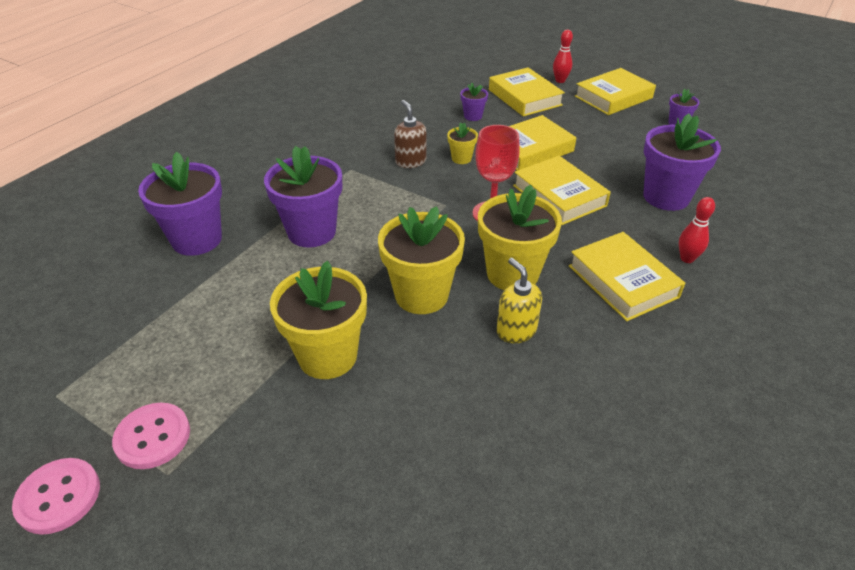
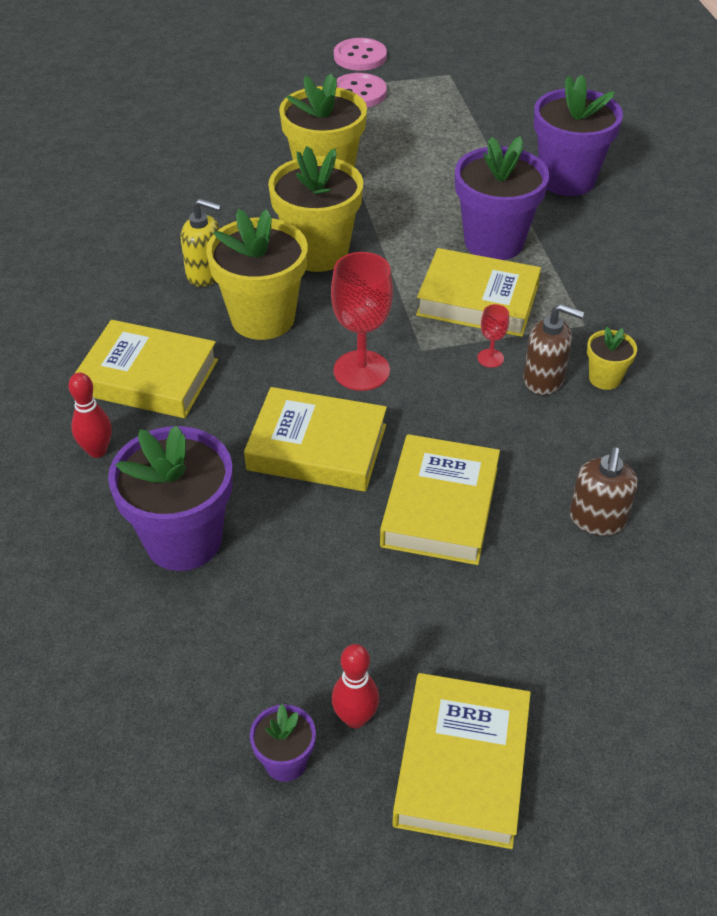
camera: 135 degrees right, 5 degrees up
yellow flower pot [447,122,478,164] -> yellow flower pot moved to [587,327,637,390]
purple flower pot [460,83,488,121] -> brown soap dispenser [570,447,638,535]
yellow book [489,67,565,116] -> yellow book moved to [416,248,541,337]
red bowling pin [553,30,573,83] -> red bowling pin moved to [332,644,379,728]
none -> red goblet [477,304,509,368]

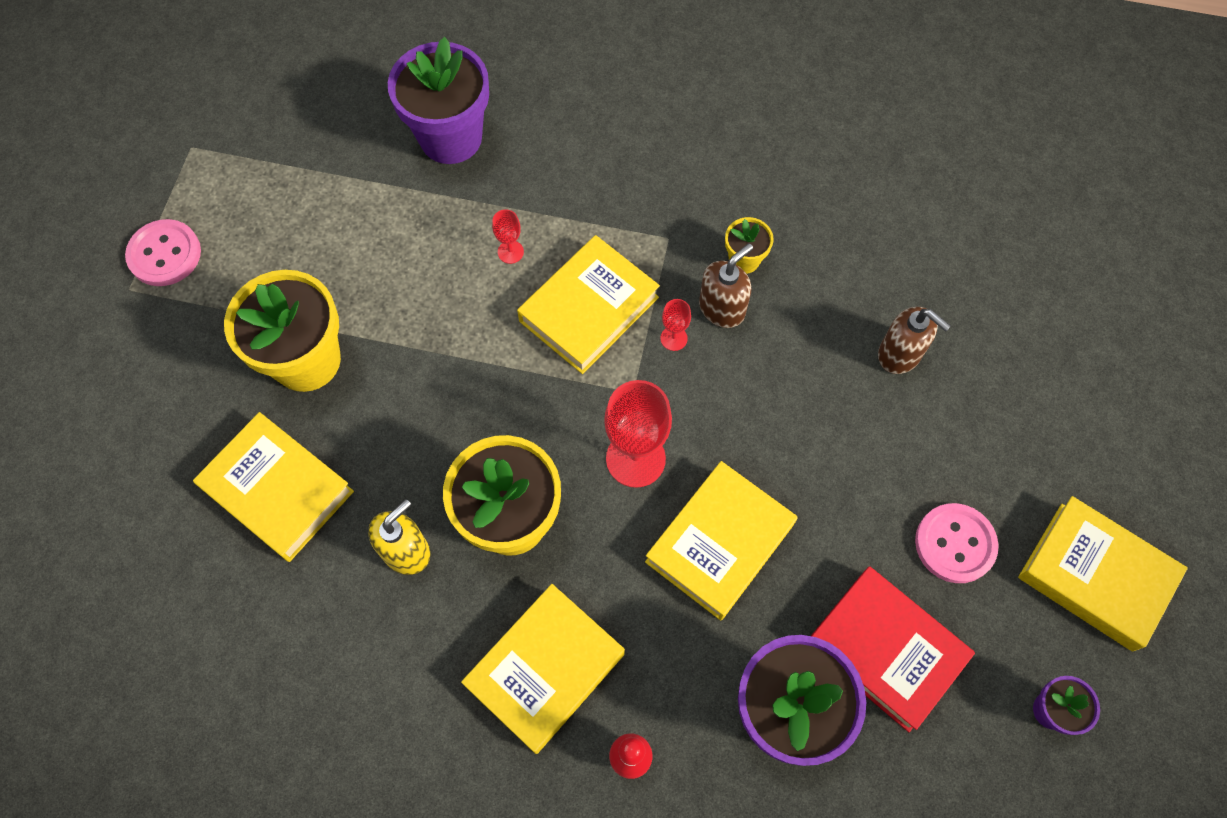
camera: 65 degrees left, 20 degrees up
yellow flower pot [268,146,363,272] -> none
red bowling pin [332,644,379,728] -> none
pink button [334,38,387,71] -> pink button moved to [915,503,999,583]
yellow book [380,434,500,565] -> yellow book moved to [193,412,354,562]
purple flower pot [455,136,549,260] -> red goblet [492,210,524,264]
none -> red book [811,566,975,732]

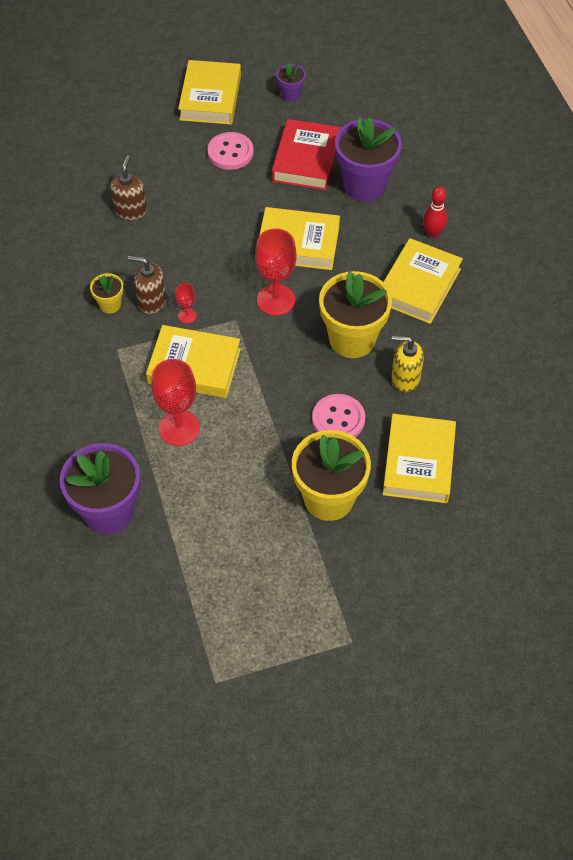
camera: 120 degrees left, 10 degrees down
pink button [125,219,201,286] -> pink button moved to [312,394,365,437]
yellow book [461,584,625,754] -> yellow book turned 75 degrees counterclockwise [384,238,463,324]
red goblet [492,210,524,264] -> red goblet [151,359,200,446], size x2.11

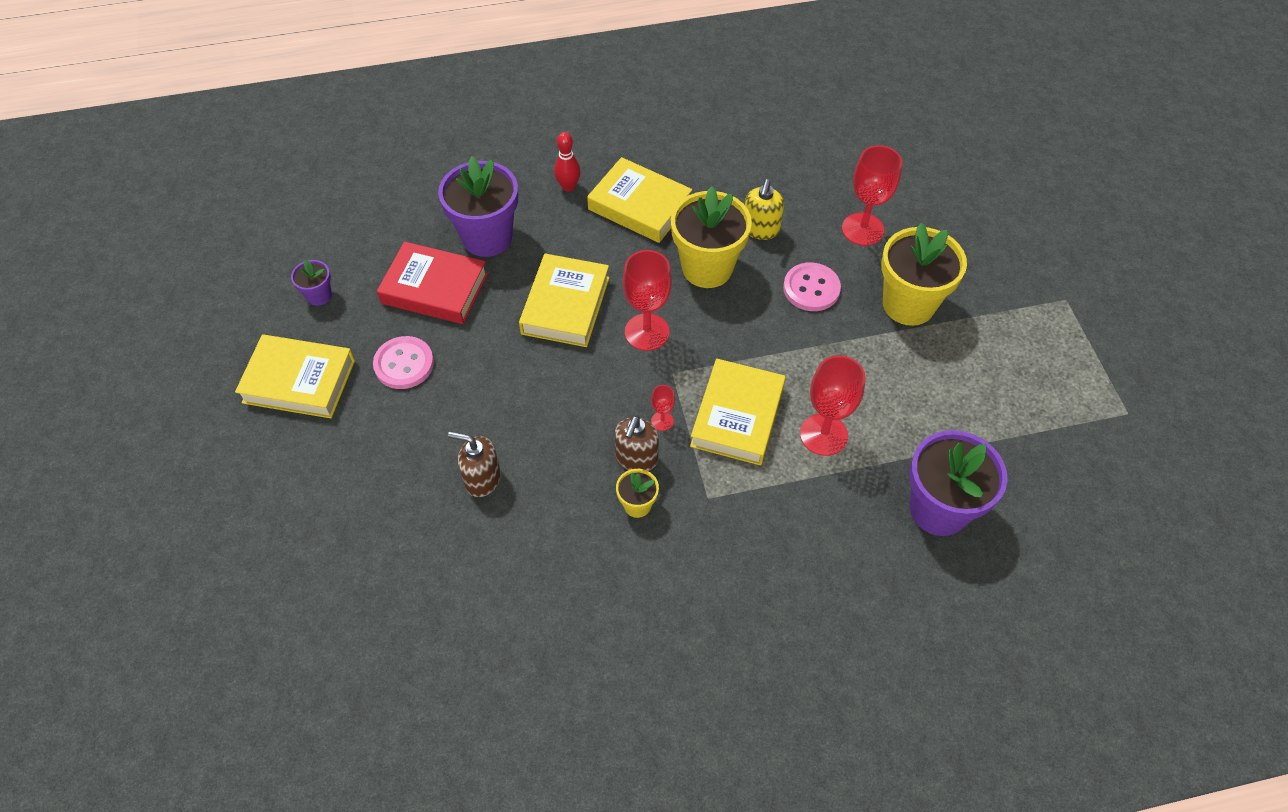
camera: 85 degrees left, 0 degrees up
yellow book [383,414,456,503] -> red goblet [842,145,902,246]

